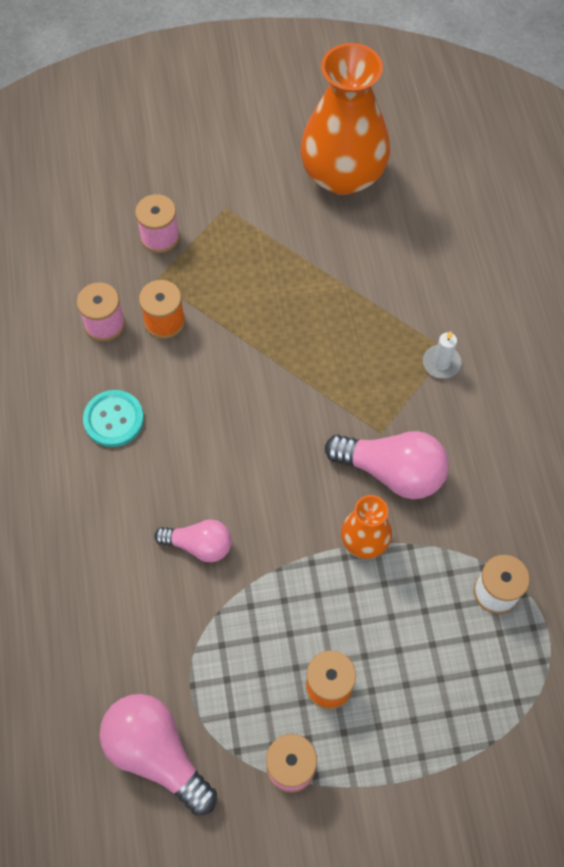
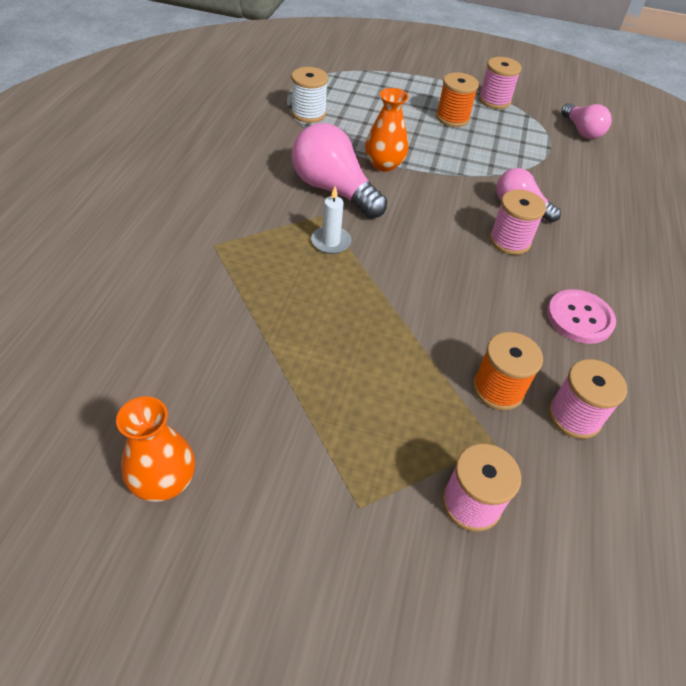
camera: 160 degrees left, 15 degrees down
turquoise button [83,390,144,447] -> pink button [547,289,616,344]
pink light bulb [99,694,217,816] -> pink light bulb [561,103,612,139], size x0.62
orange vase [300,43,390,195] -> orange vase [116,396,195,502], size x0.49
white candle [423,331,461,379] -> white candle moved to [311,186,351,254]
none -> pink spool [489,189,546,255]

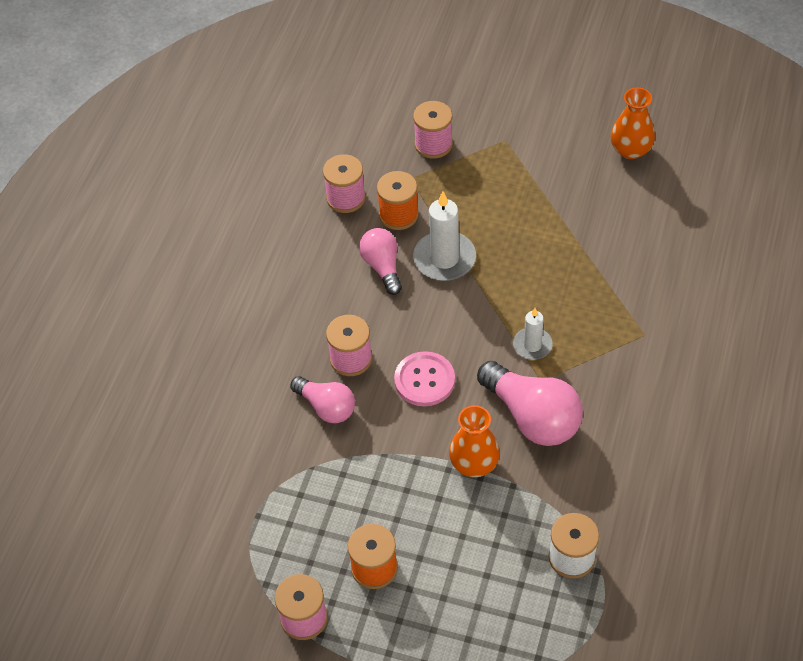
camera: 170 degrees left, 5 degrees up
pink button [547,289,616,344] -> pink button moved to [394,351,455,406]
pink light bulb [561,103,612,139] -> pink light bulb moved to [359,228,402,295]
none -> white candle [413,191,476,281]

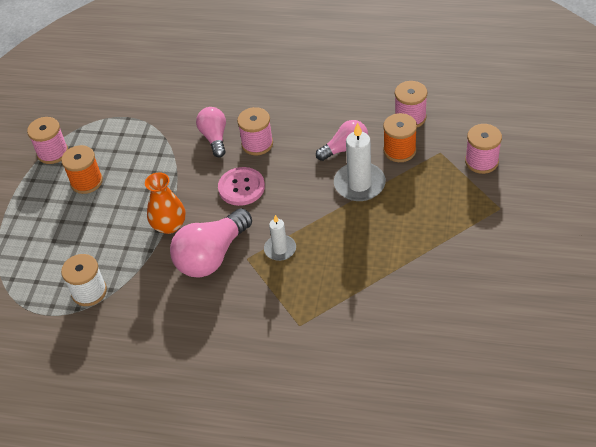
camera: 85 degrees right, 5 degrees down
pink light bulb [290,376,355,423] -> pink light bulb turned 135 degrees clockwise [196,107,226,158]
orange vase [611,87,655,159] -> none

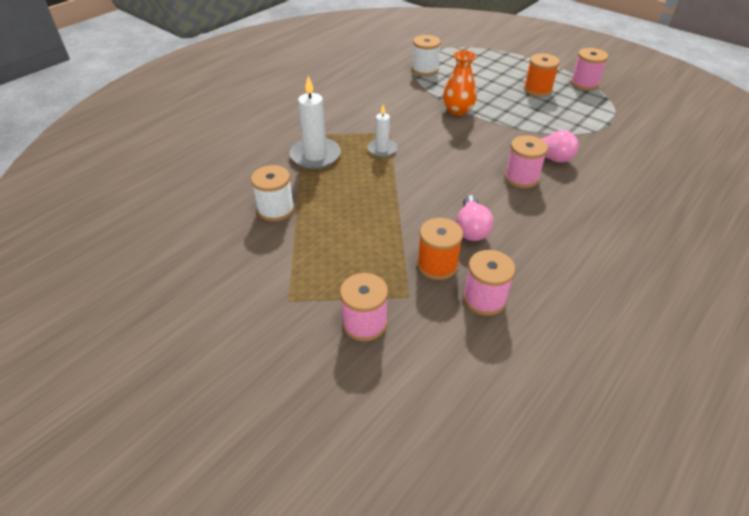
camera: 115 degrees right, 5 degrees down
pink light bulb [170,208,252,278] -> none
pink button [218,167,265,206] -> none
white candle [334,122,386,201] -> white candle moved to [290,76,341,169]
none -> white spool [251,165,294,222]

